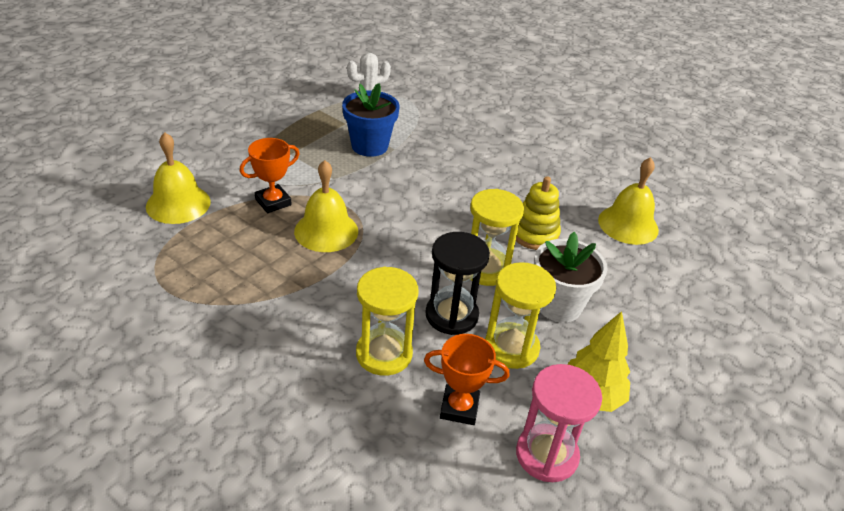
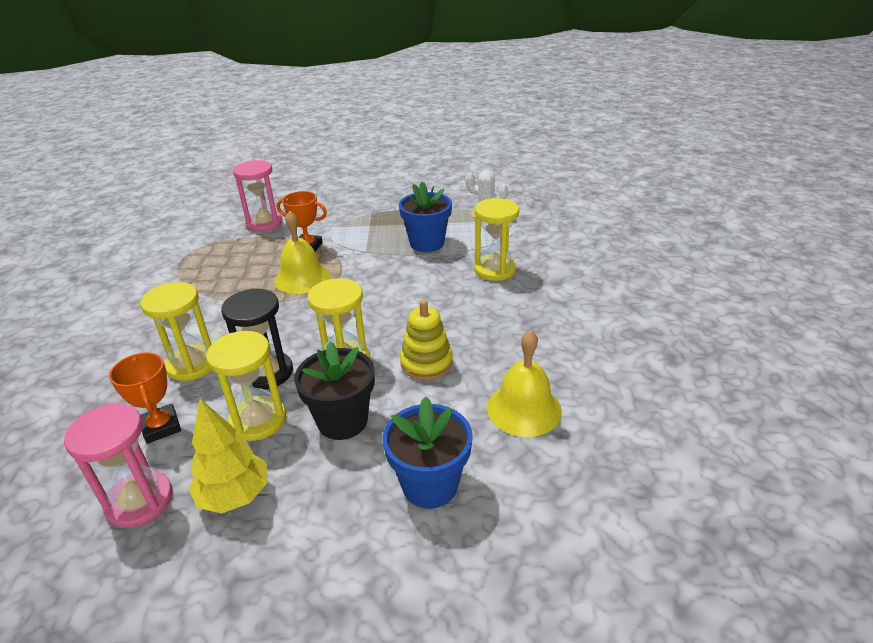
camera: 55 degrees right, 5 degrees down
yellow bell [146,132,211,224] -> pink hourglass [233,160,283,232]
white flower pot [534,232,608,323] -> black flower pot [294,341,375,440]
none -> blue flower pot [383,396,473,509]
none -> yellow hourglass [474,198,519,281]

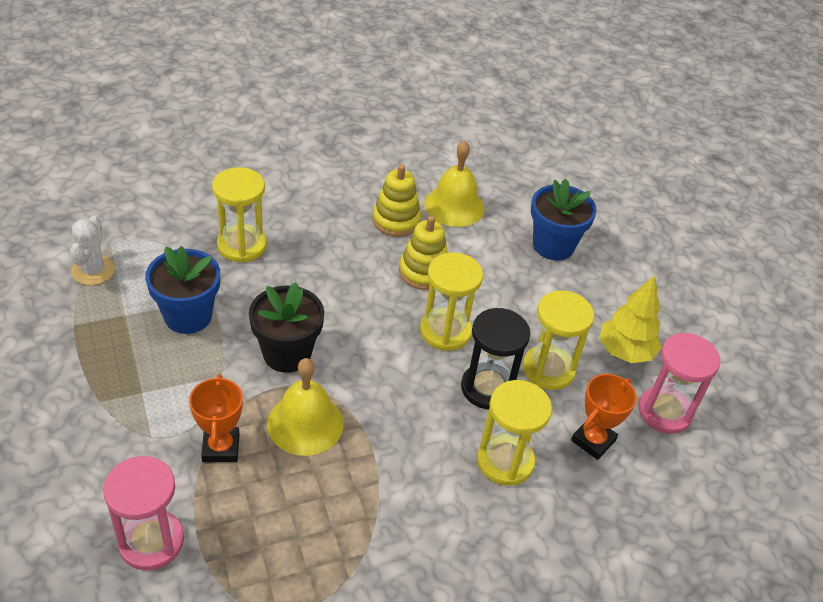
camera: 115 degrees left, 10 degrees up
black flower pot [294,341,375,440] -> black flower pot moved to [249,282,325,373]
none -> yellow stacking toy [372,164,421,237]

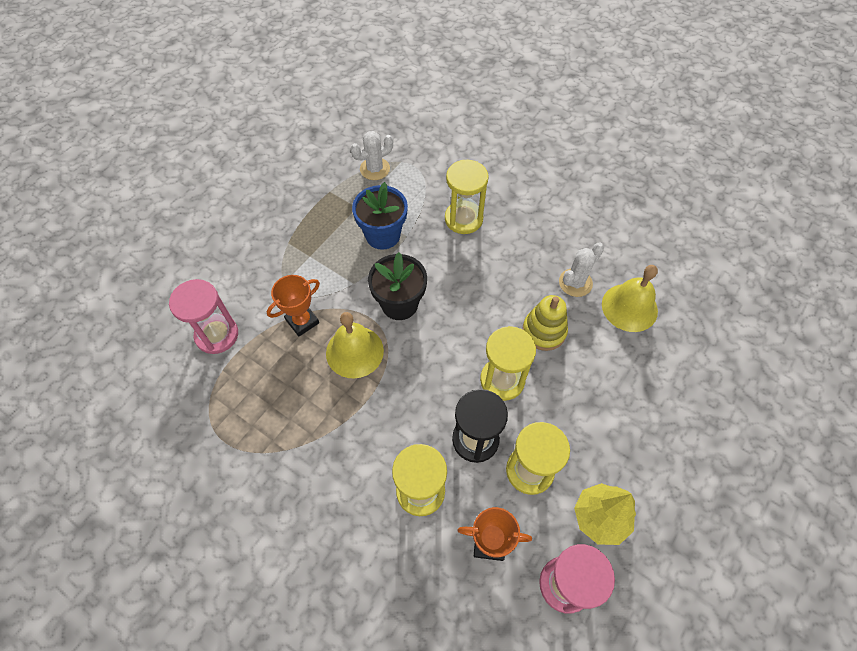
camera: 60 degrees right, 15 degrees up
yellow stacking toy [372,164,421,237] -> white cactus [559,242,604,297]
blue flower pot [531,178,597,261] -> none

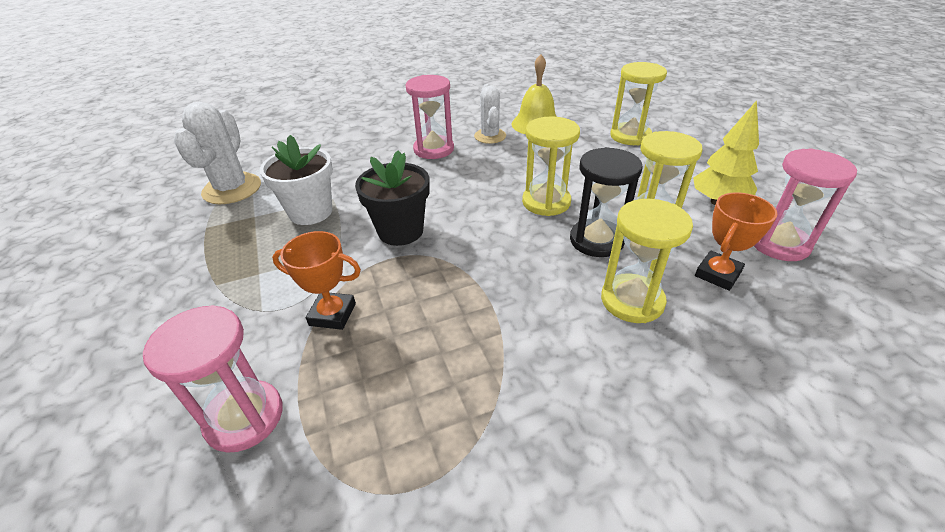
camera: 55 degrees left, 20 degrees down
orange trophy [267,275,320,336] -> orange trophy turned 75 degrees counterclockwise [272,231,361,330]
yellow bell [326,312,384,378] -> none
white cactus [351,131,393,180] -> white cactus [174,102,261,204], size x1.54
blue flower pot [352,182,408,250] -> white flower pot [260,135,333,225]
yellow hourglass [445,160,489,234] -> yellow hourglass moved to [610,62,667,145]
yellow stacking toy [522,295,568,351] -> none
none -> pink hourglass [406,75,454,159]

